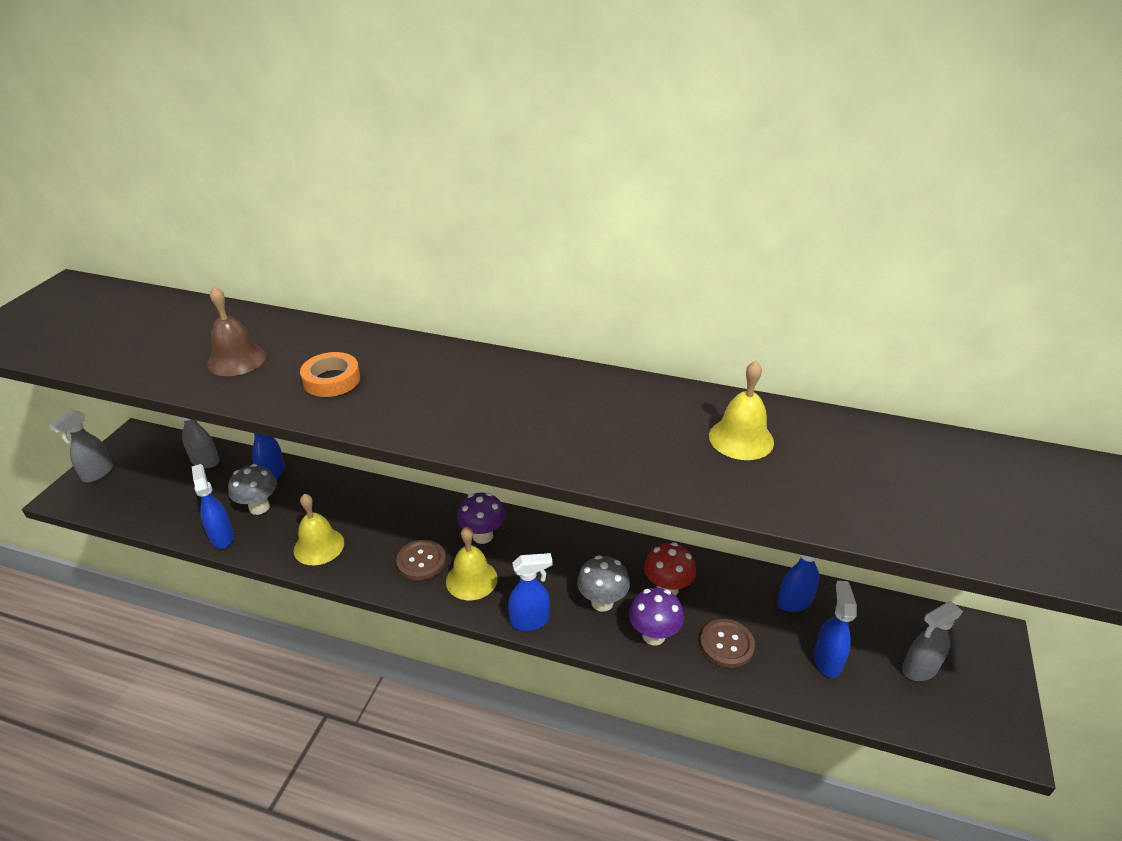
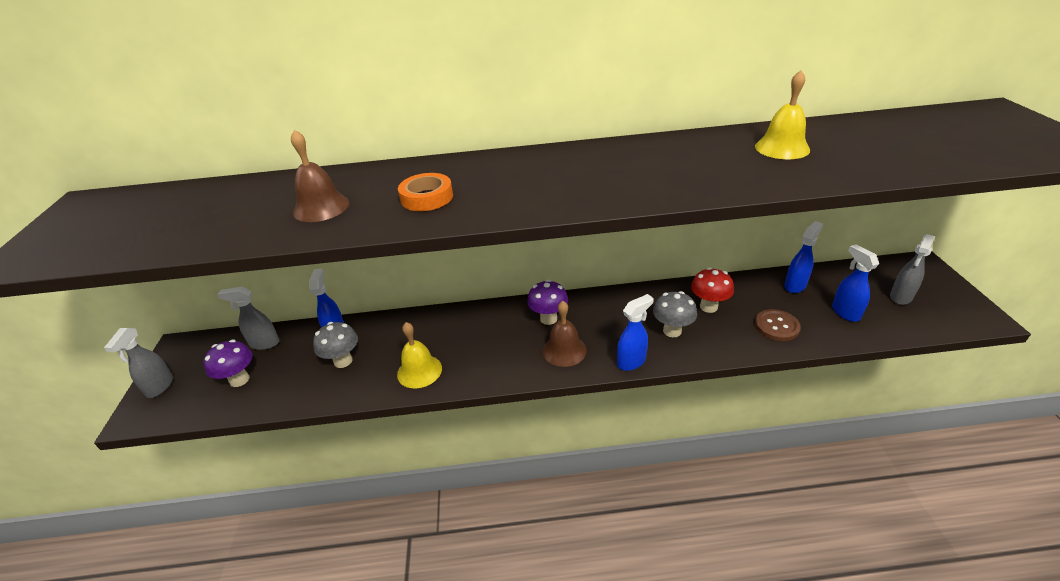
camera: 20 degrees left, 0 degrees up
blue spray bottle [192,464,234,549] -> none
brown button [396,540,446,580] -> none
yellow bell [446,527,498,600] -> brown bell [543,301,587,367]
purple mushroom [629,588,684,645] -> purple mushroom moved to [203,339,252,387]

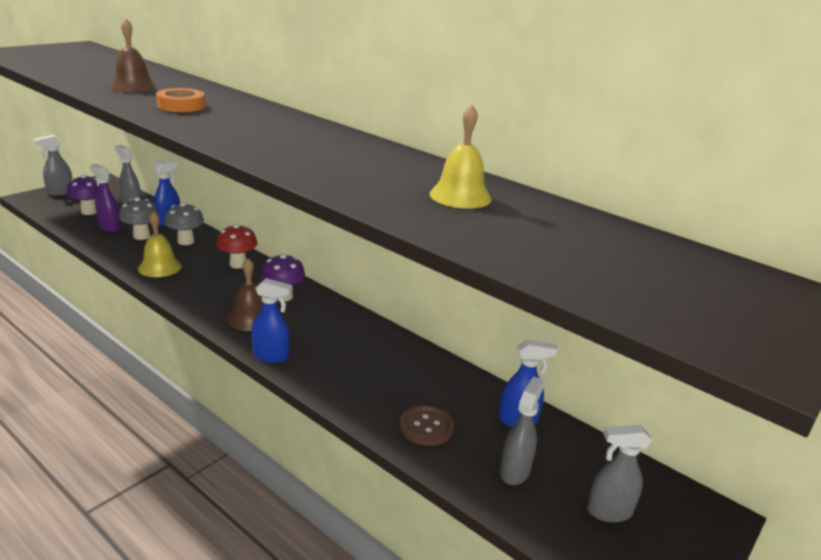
camera: 40 degrees right, 10 degrees down
grey mushroom [653,291,697,338] -> grey mushroom moved to [164,203,204,245]
red mushroom [691,267,734,313] -> red mushroom moved to [217,224,257,269]
blue spray bottle [832,244,879,322] -> grey spray bottle [500,376,545,485]
none -> purple spray bottle [89,164,120,232]

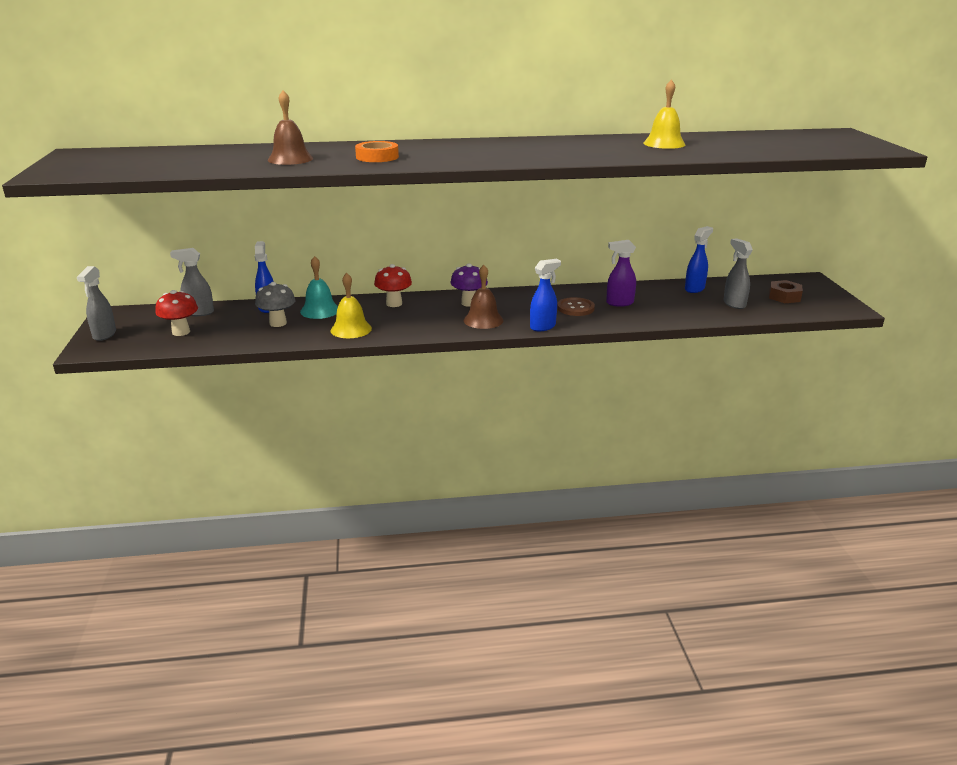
camera: 45 degrees left, 0 degrees up
purple mushroom [67,174,99,215] -> red mushroom [155,290,198,336]
purple spray bottle [89,164,120,232] -> purple spray bottle moved to [606,240,636,307]
grey mushroom [164,203,204,245] -> turquoise bell [300,256,338,319]
brown button [400,405,454,446] -> brown button moved to [557,297,595,316]
grey spray bottle [587,424,652,522] -> brown nut [769,280,803,303]

